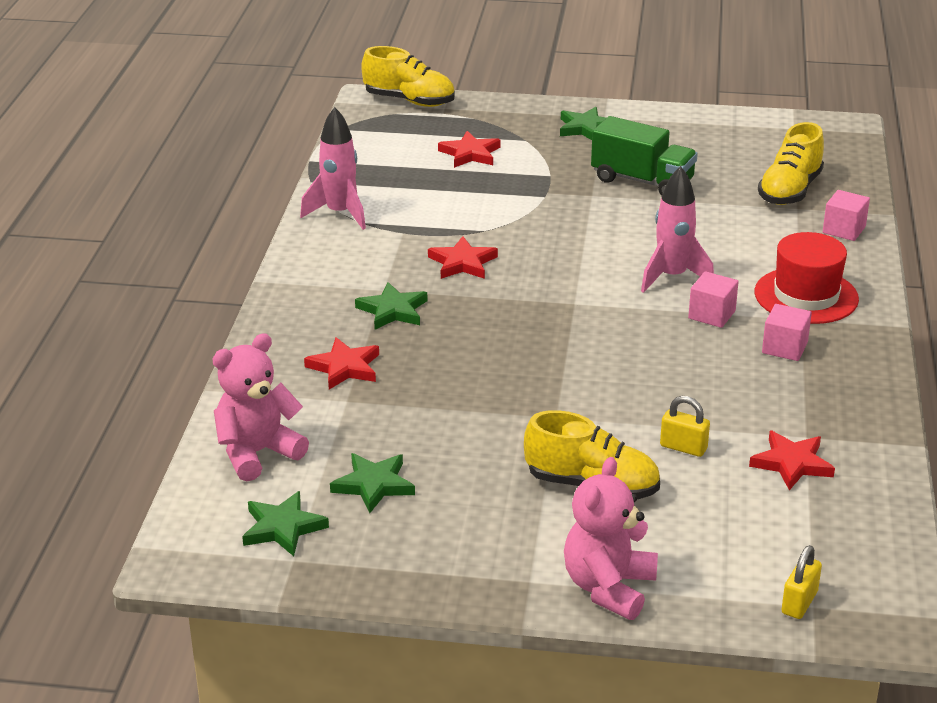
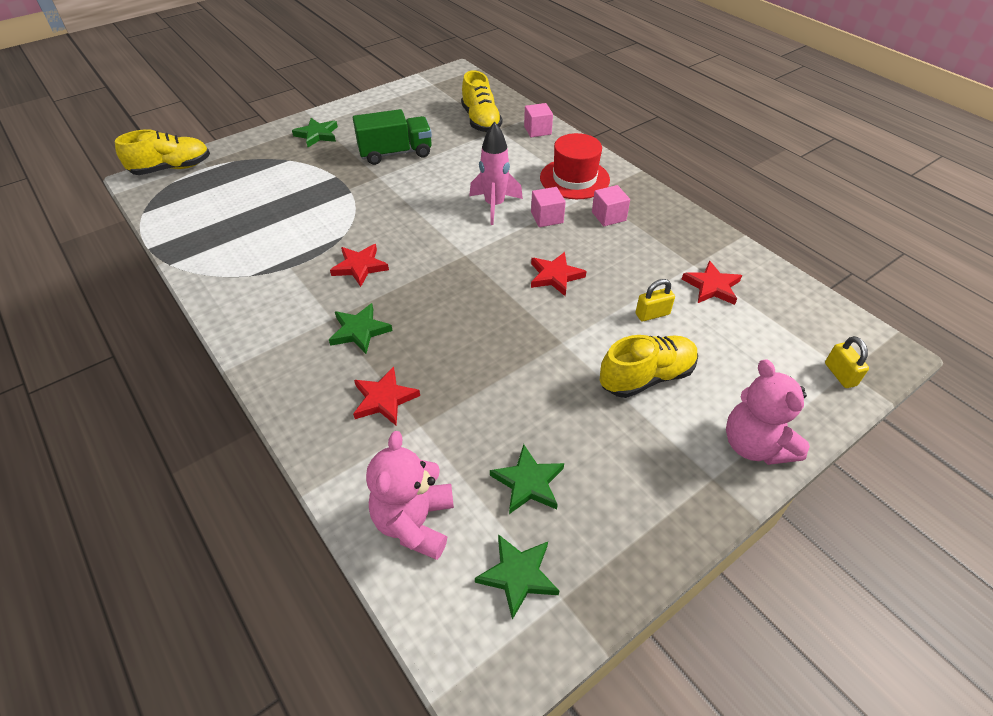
camera: 45 degrees left, 15 degrees up
pink rocket [300,107,366,230] -> none
red star [438,131,501,168] -> red star moved to [531,252,587,297]

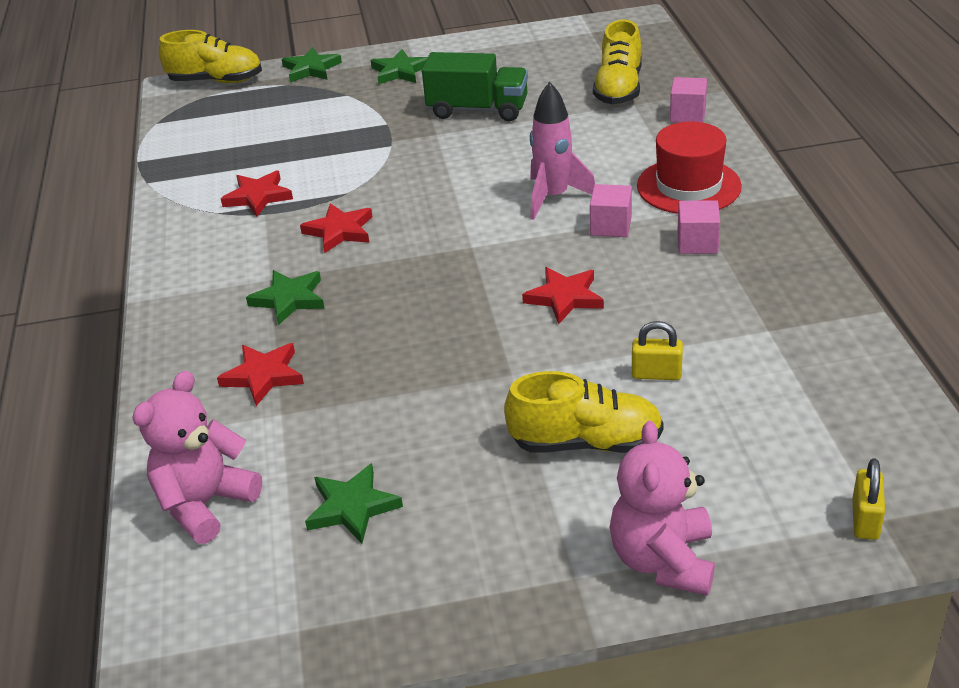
camera: 30 degrees right, 10 degrees down
green star [475,534,559,620] -> green star moved to [282,47,342,82]
red star [682,260,742,305] -> red star moved to [221,170,293,217]

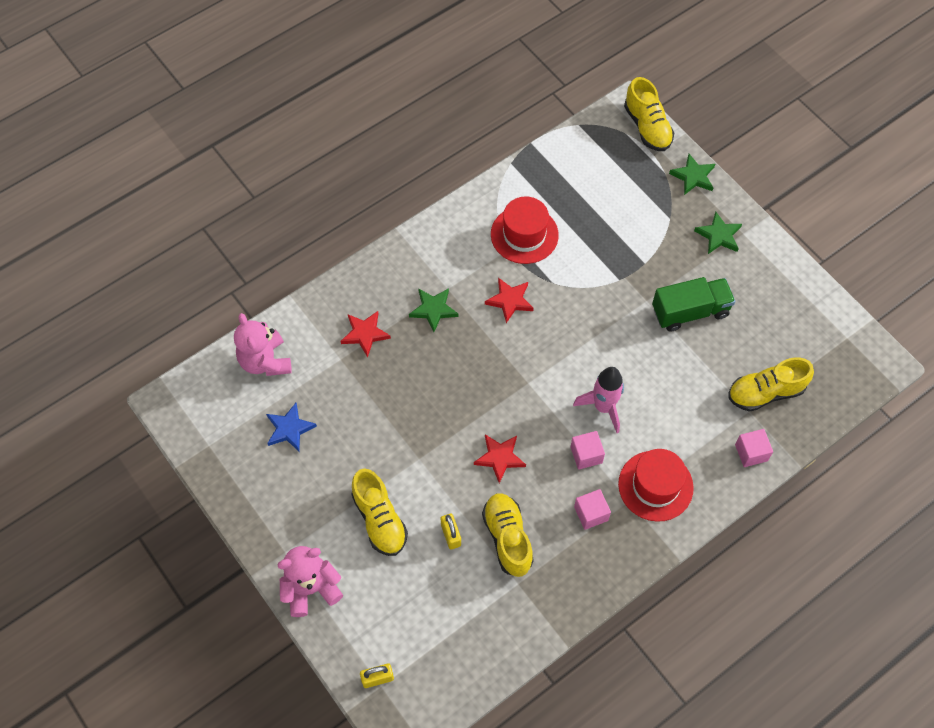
camera: 60 degrees right, 25 degrees up
pink teddy bear [132,370,262,544] -> pink teddy bear turned 120 degrees counterclockwise [234,313,292,376]
red star [221,170,293,217] -> red hat [491,196,559,264]
green star [305,463,403,543] -> blue star [266,403,317,451]
green truck [422,52,528,121] -> green truck turned 90 degrees counterclockwise [652,277,735,332]
none -> yellow shoe [482,493,534,577]

